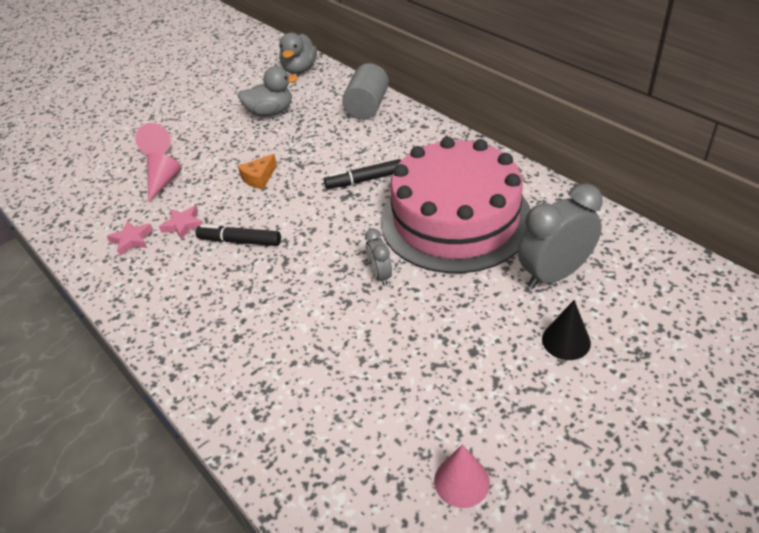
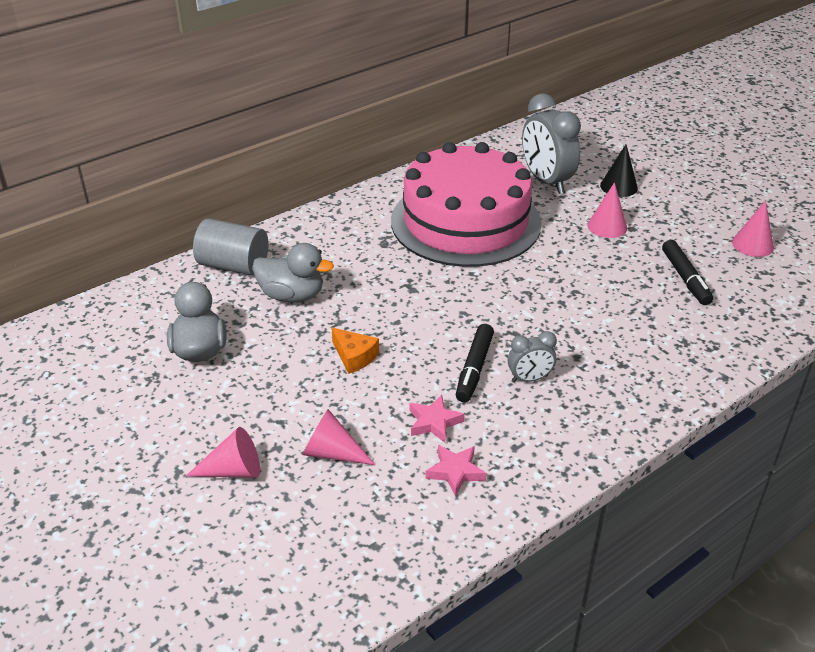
camera: 90 degrees left, 5 degrees down
grey duck [279,33,317,74] -> grey duck moved to [252,243,334,302]
black marker [324,159,401,189] -> black marker moved to [662,240,713,305]
grey clock [365,229,392,286] -> grey clock moved to [508,331,557,382]
none -> pink cone [588,182,627,238]

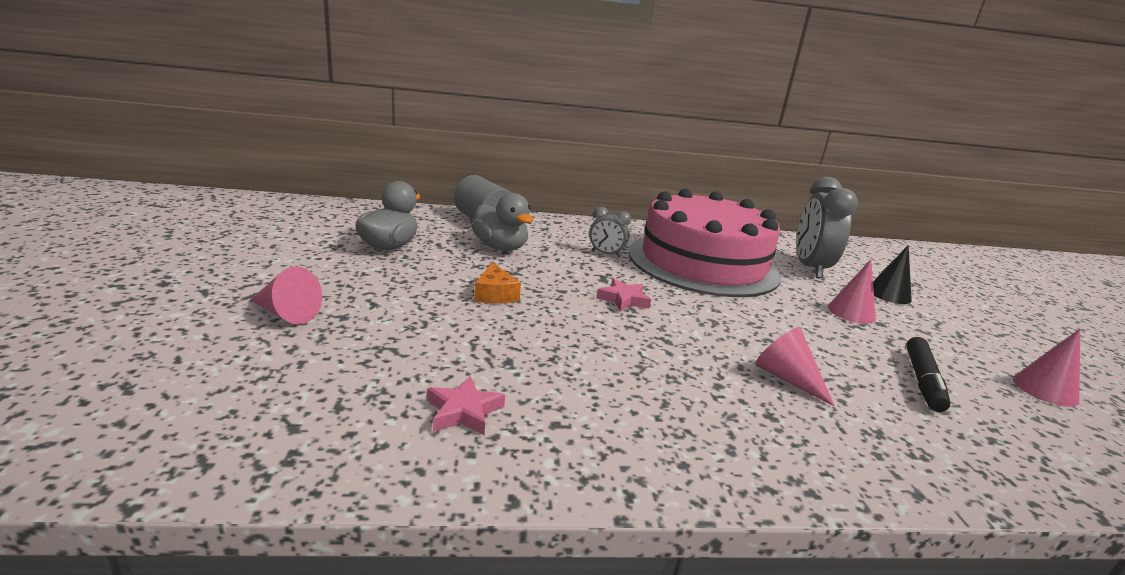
camera: 30 degrees right, 15 degrees down
pink cone [303,409,375,465] -> pink cone moved to [755,327,835,406]
pink star [409,395,465,443] -> pink star moved to [596,278,651,312]
black marker [456,324,494,402] -> none
grey clock [508,331,557,382] -> grey clock moved to [589,207,631,257]

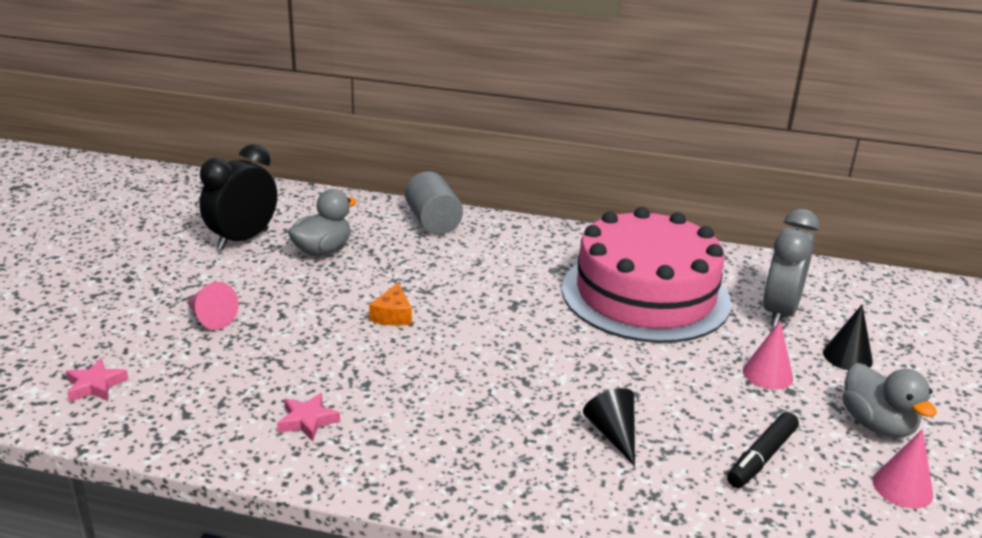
camera: 20 degrees right, 5 degrees up
grey duck [472,193,534,251] -> grey duck moved to [843,363,937,438]
grey clock [589,207,631,257] -> none
pink star [596,278,651,312] -> pink star moved to [66,358,128,402]
pink cone [755,327,835,406] -> black cone [583,388,635,466]
none -> black clock [199,144,277,250]

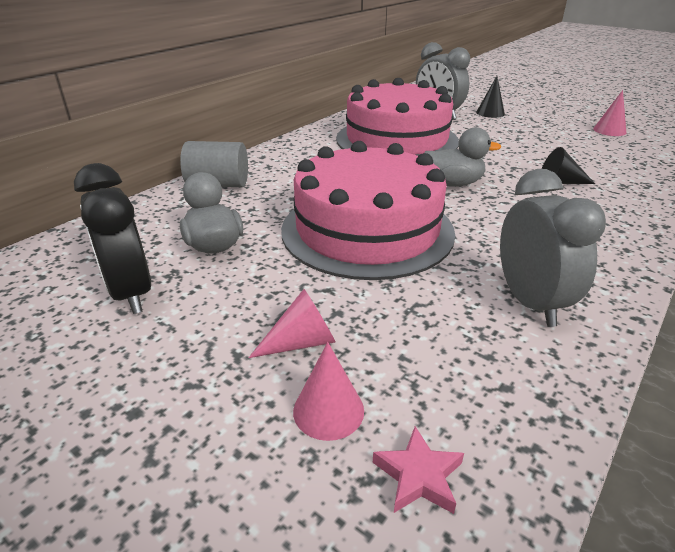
camera: 65 degrees left, 5 degrees up
pink star [277,393,340,441] -> grey clock [500,169,606,327]
orange cheese [369,283,412,326] -> pink cake [281,141,455,280]
black marker [727,412,799,488] -> none
pink cone [743,321,793,390] -> pink cone moved to [293,342,364,441]
grey duck [843,363,937,438] -> grey duck moved to [424,127,501,187]

